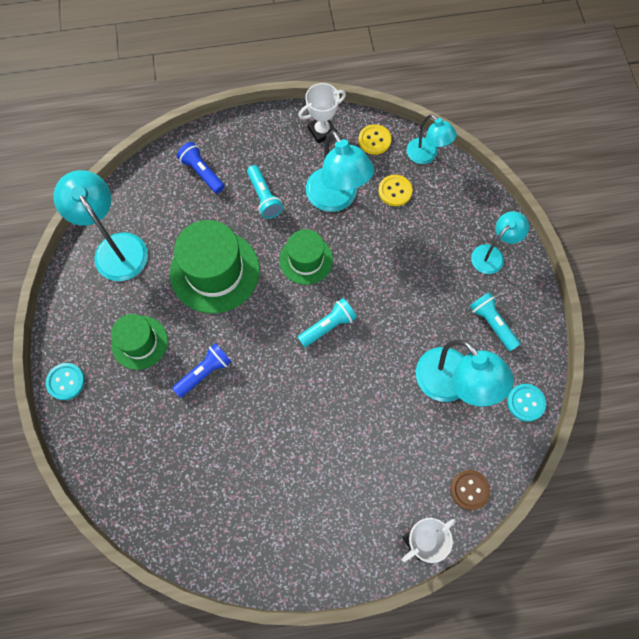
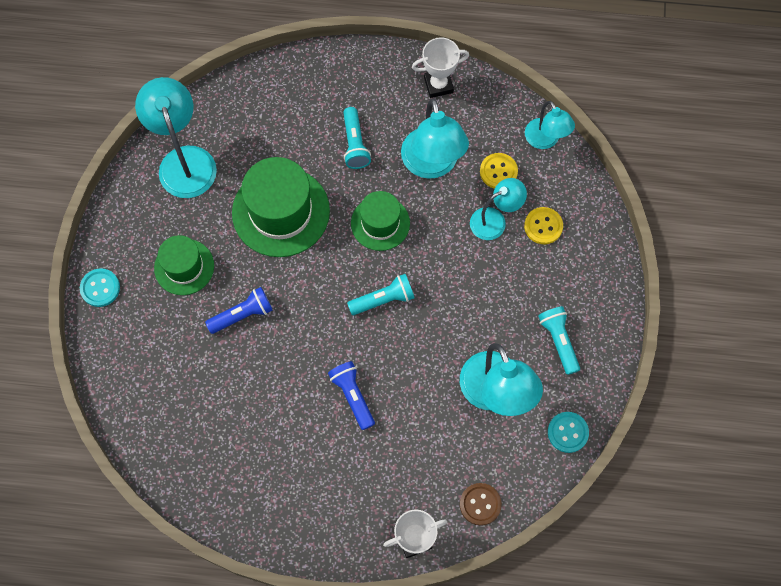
camera: 15 degrees right, 0 degrees up
blue flashlight [177,142,225,194] -> blue flashlight moved to [328,361,375,430]
yellow button [358,124,391,155] -> yellow button moved to [524,207,563,244]
turquoise lamp [471,211,529,274] -> turquoise lamp moved to [470,178,527,240]

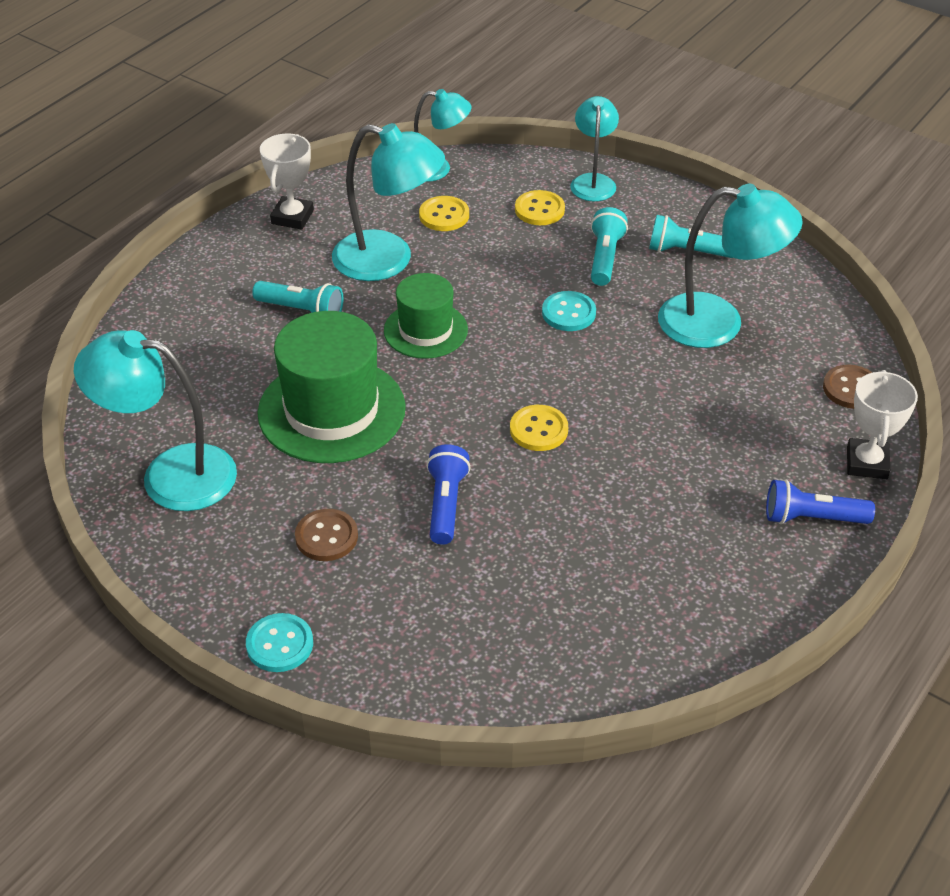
camera: 60 degrees left, 25 degrees down
green hat [154,235,214,295] -> brown button [295,509,358,561]
blue flashlight [328,361,375,430] -> blue flashlight moved to [766,479,875,524]
turquoise flashlight [347,274,415,315] -> turquoise flashlight moved to [591,207,628,286]
turquoise lamp [470,178,527,240] -> turquoise lamp moved to [570,96,619,201]
turquoise button [548,412,589,453] -> turquoise button moved to [542,291,596,331]
none -> yellow button [510,405,568,451]

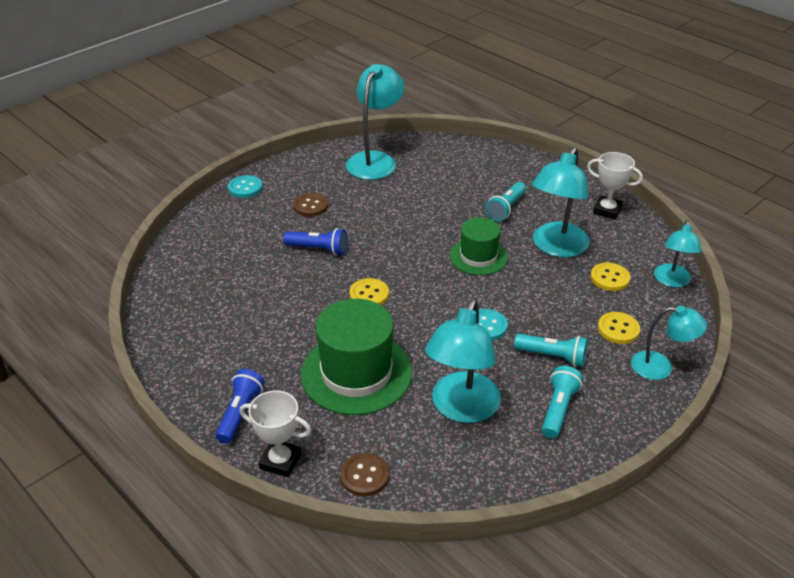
camera: 100 degrees right, 5 degrees down
green hat [257,311,406,463] -> green hat moved to [301,299,412,415]

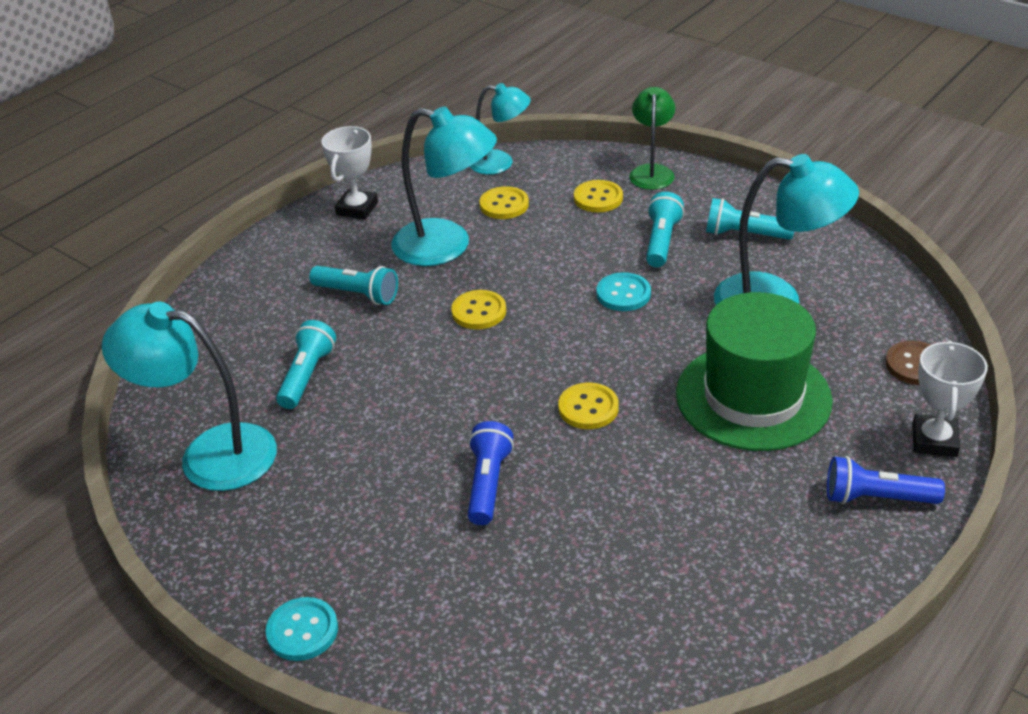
camera: 95 degrees left, 0 degrees up
brown button [293,193,328,217] -> none
green hat [450,217,508,275] -> yellow button [451,290,506,330]
turquoise lamp [631,306,707,380] -> green lamp [629,87,675,190]
none -> turquoise flashlight [276,320,336,409]

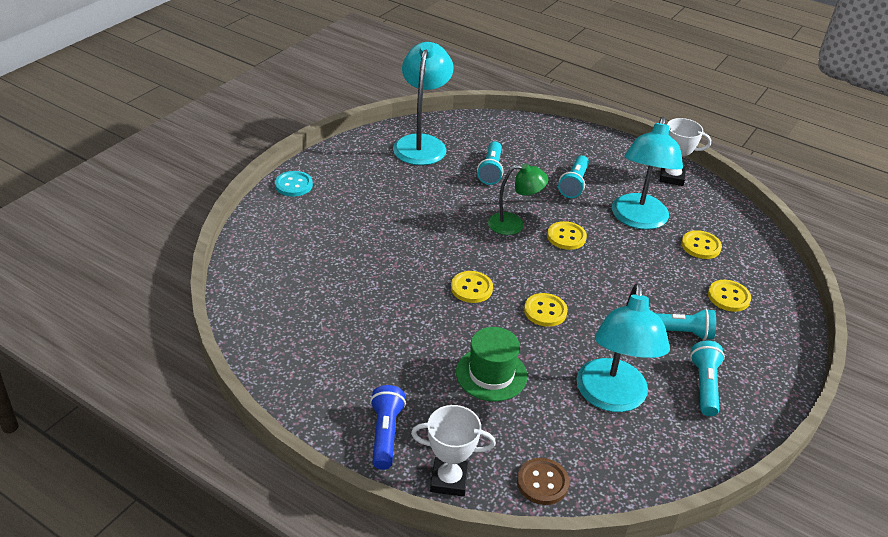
camera: 80 degrees right, 0 degrees up
turquoise flashlight [276,320,336,409] -> turquoise flashlight turned 90 degrees clockwise [477,141,503,185]
blue flashlight [468,421,514,525] -> none
turquoise lamp [470,83,531,175] -> none
turquoise button [596,272,651,311] -> none
green lamp [629,87,675,190] -> green lamp moved to [488,163,548,235]
green hat [676,292,833,451] -> green hat [456,327,527,401], size x0.60
none -> yellow button [524,293,568,327]

